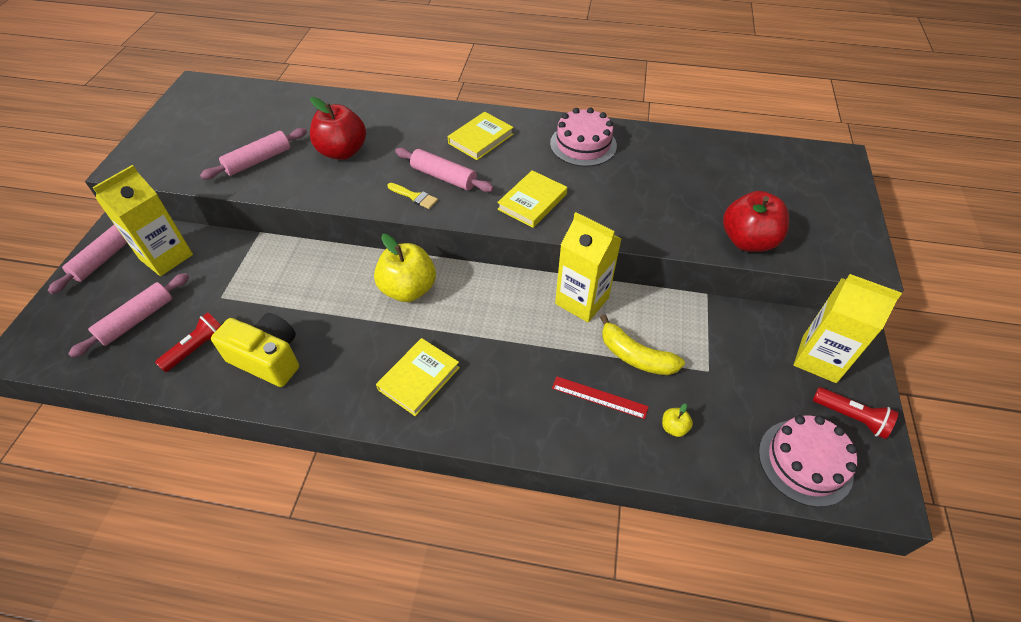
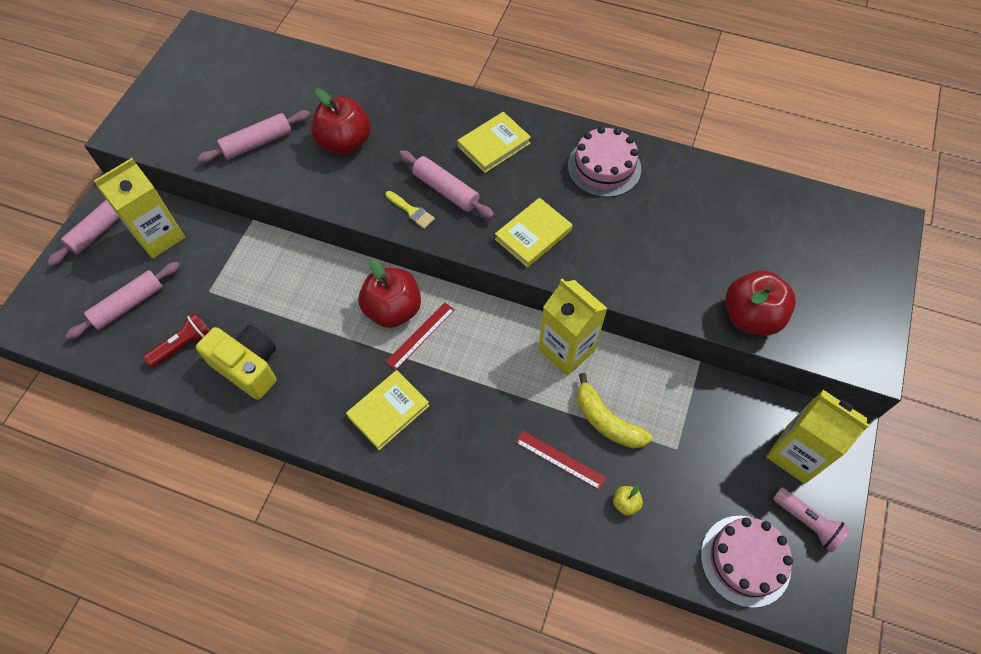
camera: 10 degrees right, 10 degrees up
yellow apple [374,234,436,302] -> red apple [358,259,421,328]
red flashlight [813,387,898,439] -> pink flashlight [773,487,851,553]
none -> red ruler [386,302,455,370]

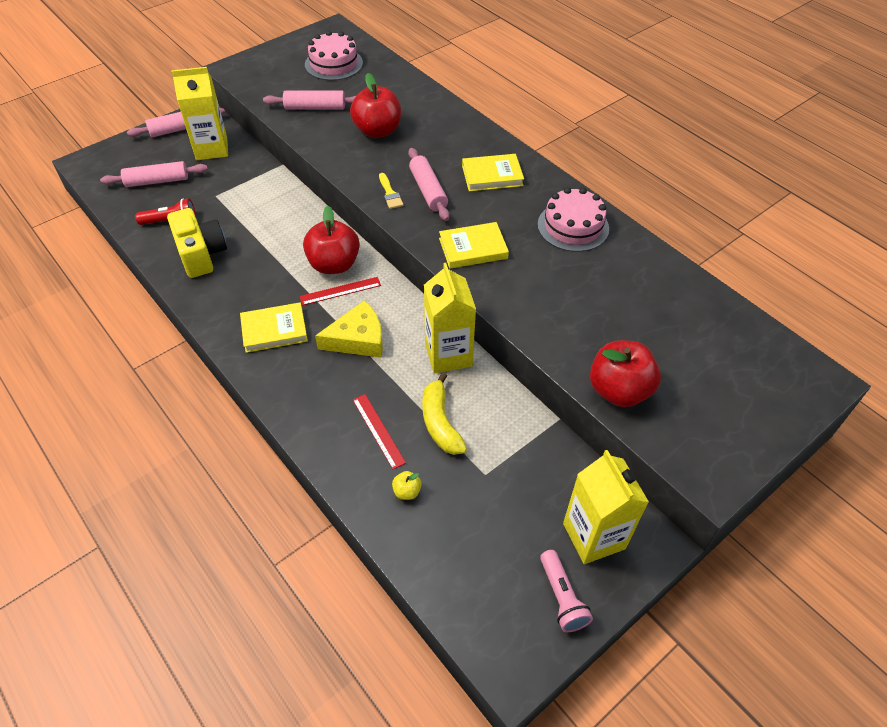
camera: 30 degrees right, 10 degrees down
pink cake [701,516,793,608] -> pink cake moved to [305,31,363,81]
none -> yellow cheese [315,300,383,358]

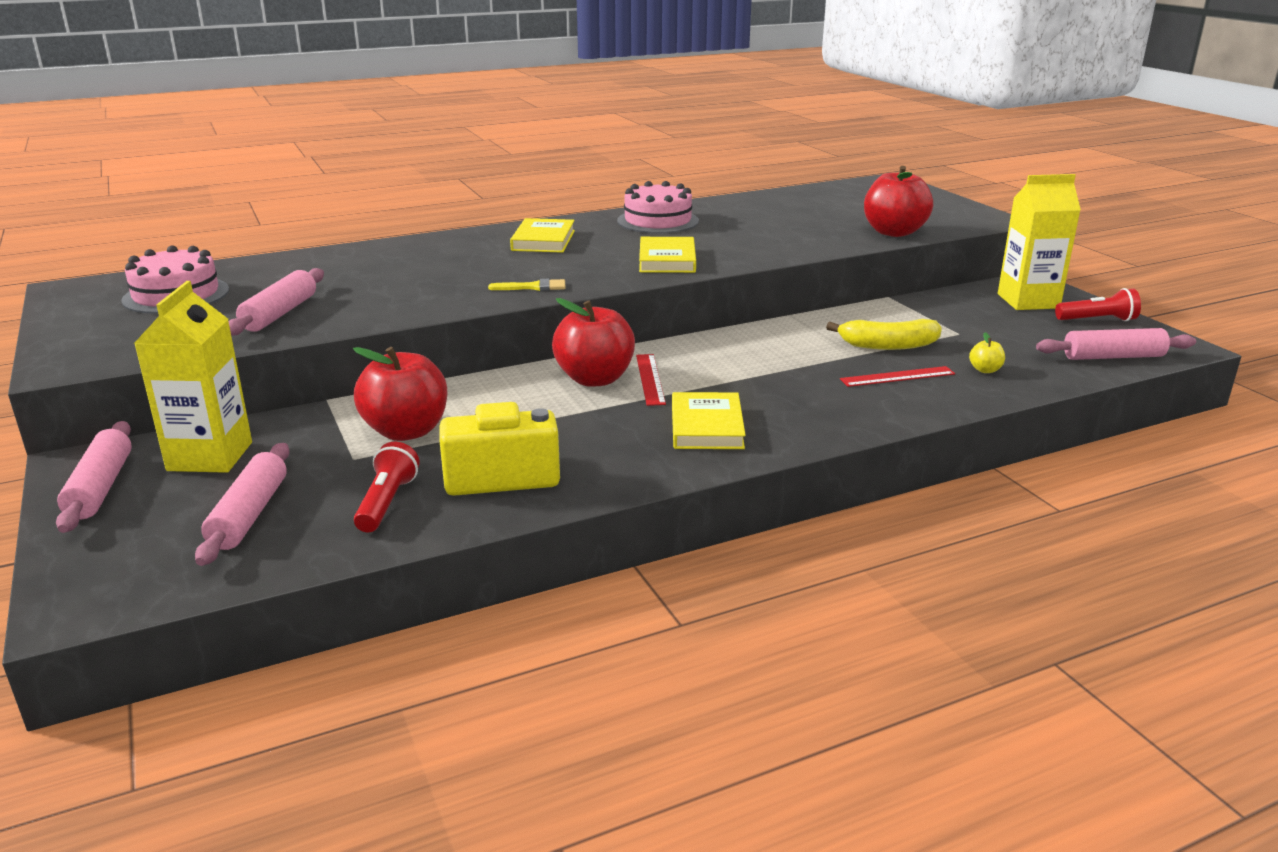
camera: 75 degrees left, 25 degrees down
yellow cheese [315,300,383,358] -> none
red apple [350,73,401,138] -> red apple moved to [353,347,447,441]
pink rolling pin [408,148,450,221] -> pink rolling pin moved to [1036,328,1196,360]
yellow carton [424,263,476,374] -> none
pink flashlight [540,550,593,632] -> red flashlight [1055,288,1141,321]

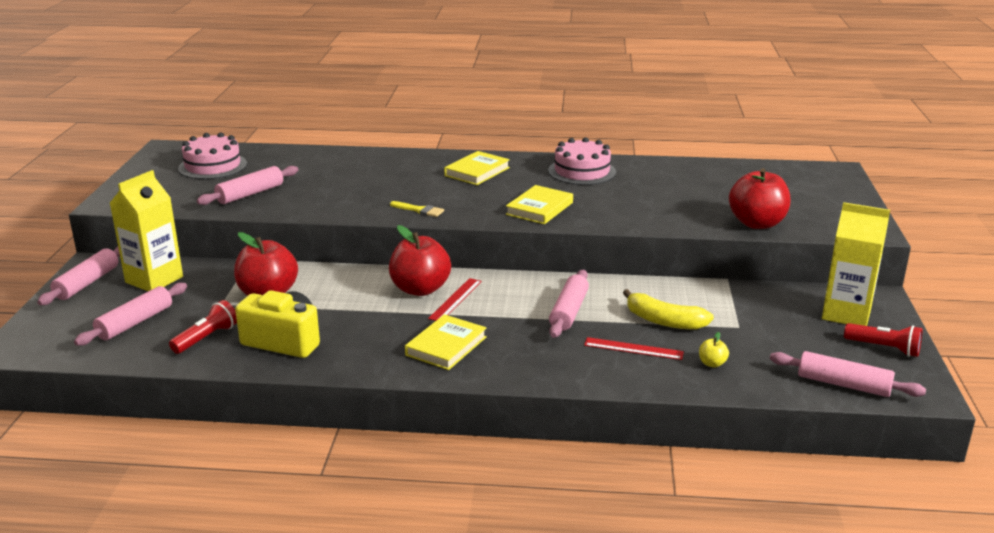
camera: 30 degrees right, 0 degrees up
none -> pink rolling pin [549,270,589,338]

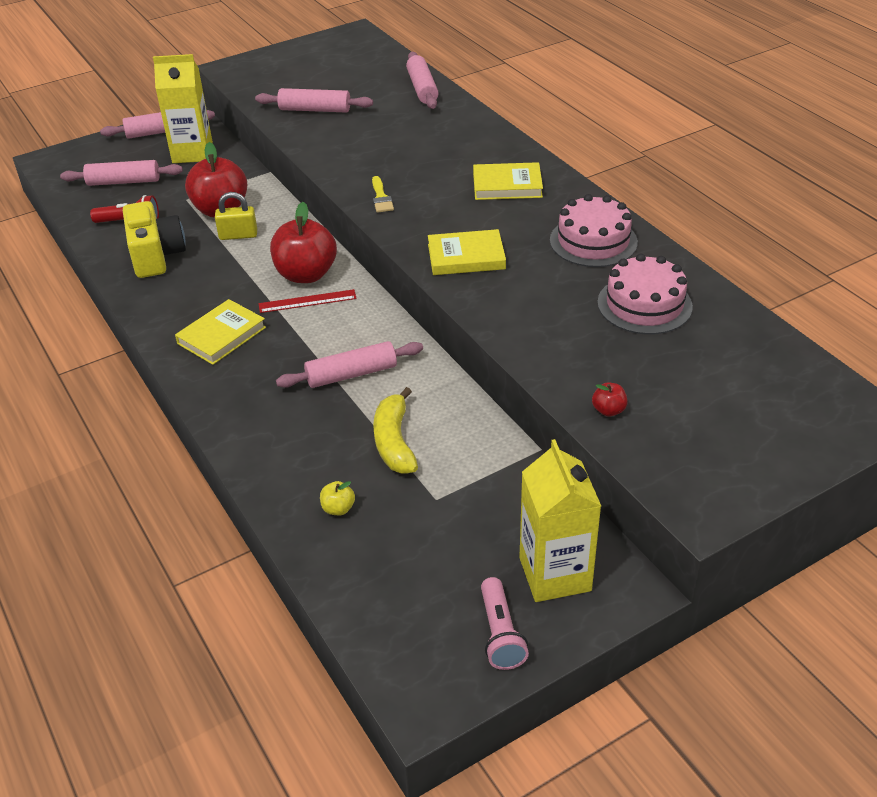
camera: 55 degrees right, 15 degrees up
pink cake [178,132,247,179] -> pink cake moved to [597,254,693,335]
yellow book [405,314,487,370] -> yellow book turned 45 degrees counterclockwise [175,299,266,365]
red ruler [584,337,684,360] -> none
red apple [729,168,790,229] -> red apple [592,382,628,417], size x0.42
pink rolling pin [770,351,926,397] -> pink rolling pin moved to [406,52,439,109]
red flashlight [844,323,922,357] -> pink flashlight [481,577,529,670]
none -> yellow padlock [215,192,257,240]

